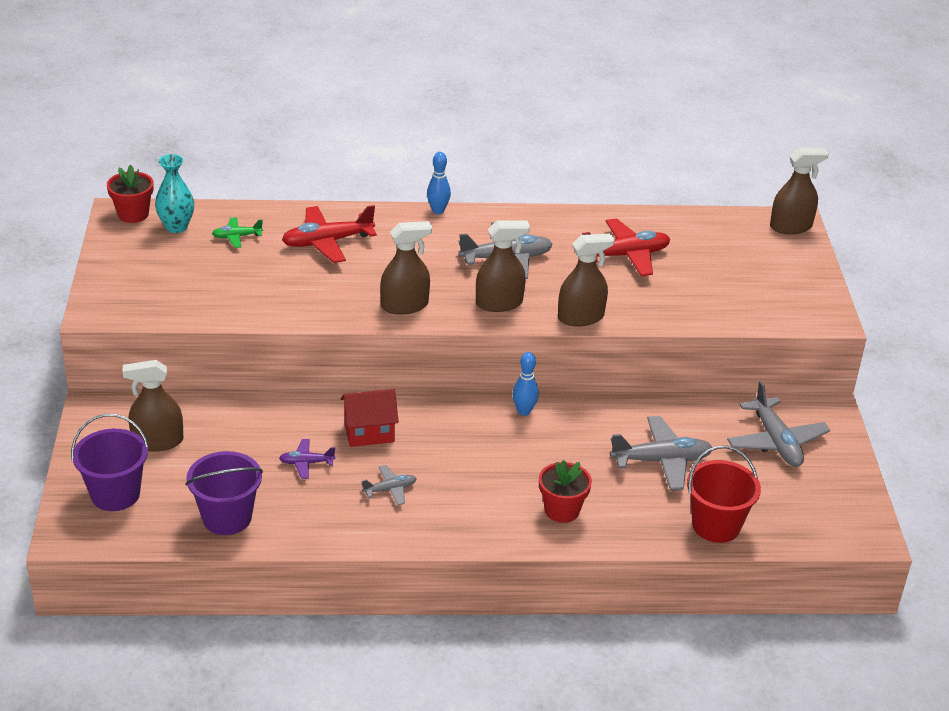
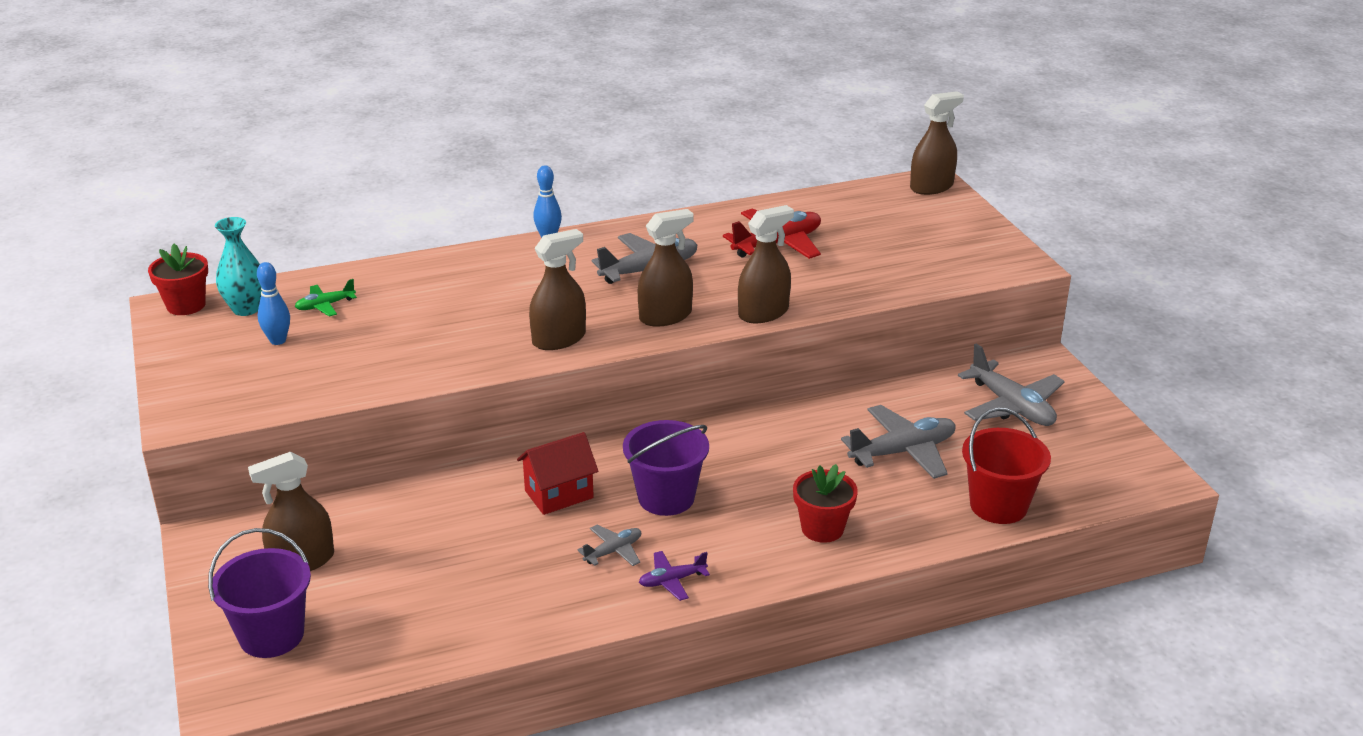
camera: 15 degrees left, 5 degrees down
purple bucket [185,451,263,535] -> purple bucket moved to [623,420,709,516]
purple plane [279,439,336,479] -> purple plane moved to [639,551,710,601]
red plane [282,205,377,263] -> none
blue bowling pin [513,352,539,416] -> blue bowling pin moved to [257,262,290,345]

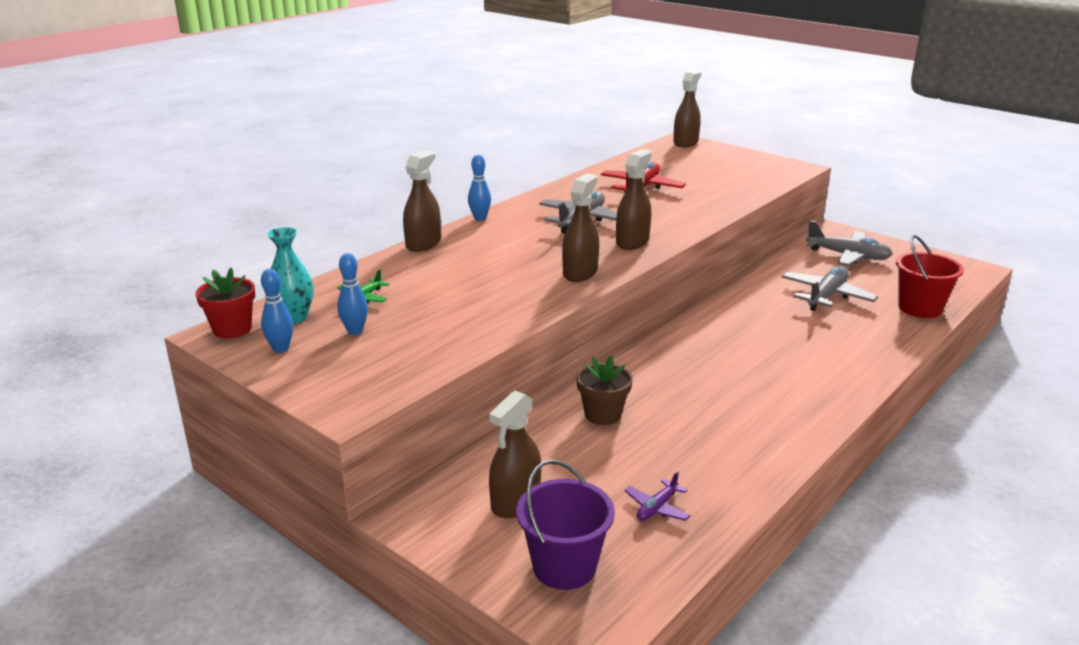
camera: 30 degrees left, 5 degrees down
red house [517,432,598,515] -> none
grey plane [578,525,641,566] -> none
purple bucket [623,420,709,516] -> none
purple plane [639,551,710,601] -> purple plane moved to [624,471,691,521]
brown spray bottle [738,205,794,323] -> brown spray bottle moved to [403,150,441,252]
red flower pot [793,464,858,543] -> none
none -> blue bowling pin [261,269,293,353]
none -> brown flower pot [576,356,633,425]

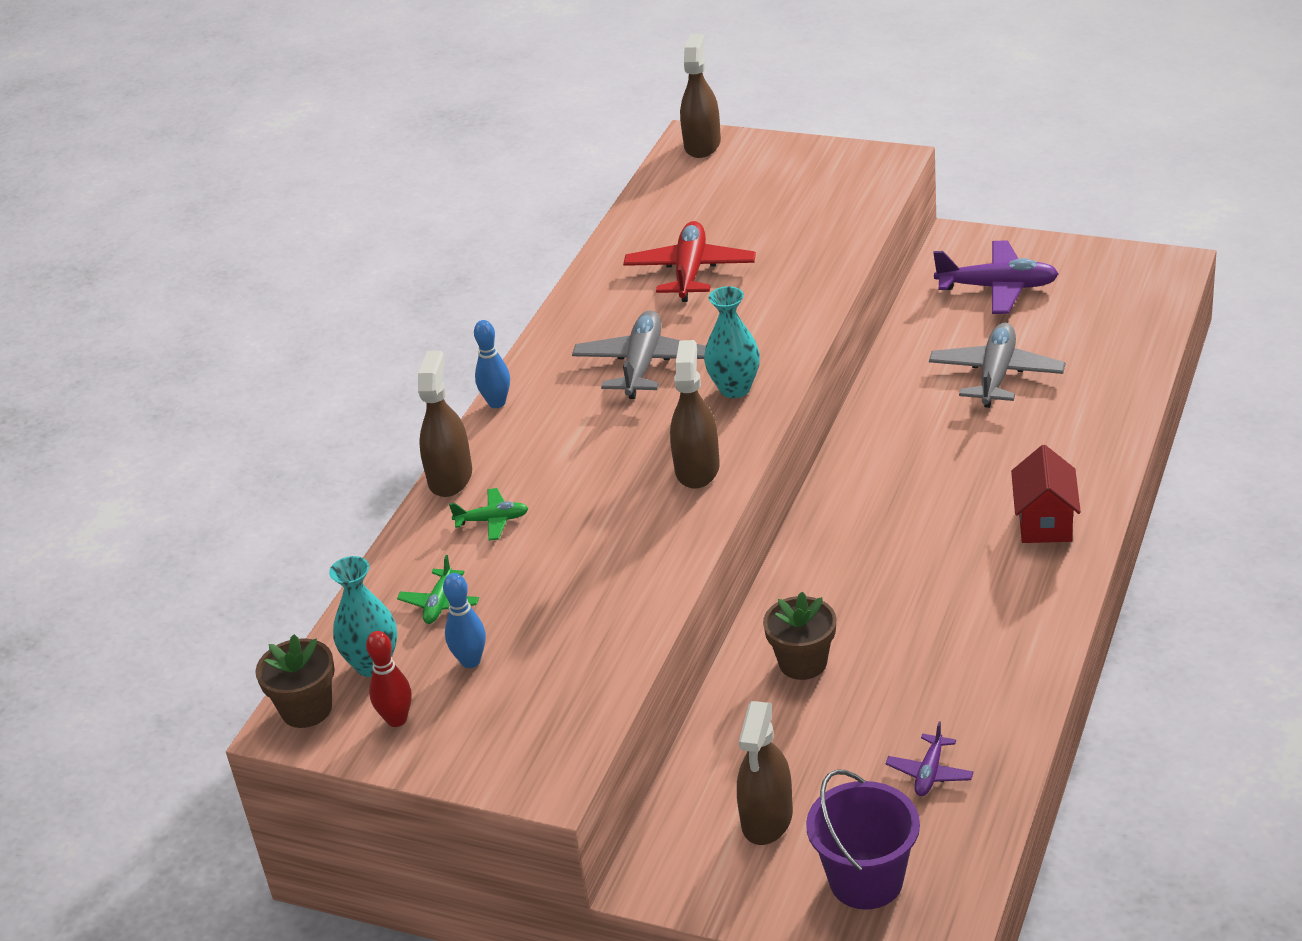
camera: 15 degrees left, 10 degrees up
red flower pot [195,267,255,339] -> brown flower pot [255,634,335,728]
blue bowling pin [261,269,293,353] -> red bowling pin [366,631,412,727]
brown spray bottle [616,149,652,250] -> turquoise vase [704,286,760,398]
grey plane [806,220,893,266] -> purple plane [933,241,1059,314]
red bucket [896,235,964,318] -> none
none -> green plane [449,488,529,541]
none -> red house [1011,445,1081,543]

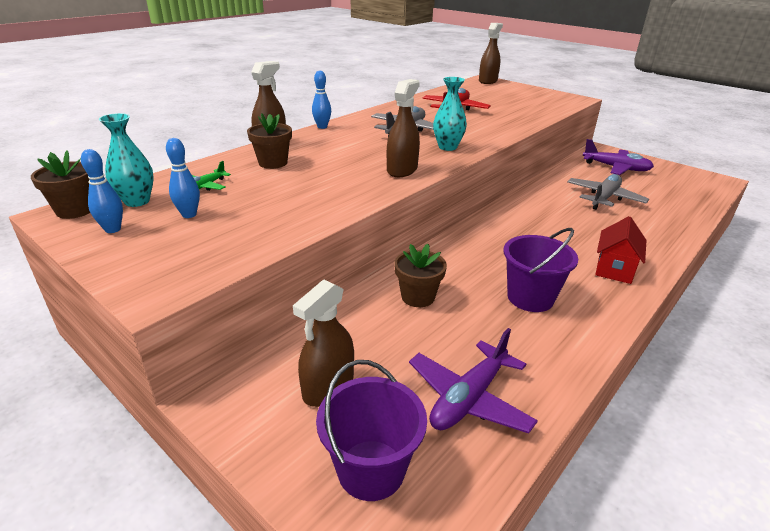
camera: 15 degrees right, 5 degrees down
red bowling pin [366,631,412,727] -> blue bowling pin [81,149,123,233]
green plane [449,488,529,541] -> brown flower pot [247,113,292,169]
purple plane [885,722,974,796] -> purple plane [409,328,538,433], size x1.89
none -> purple bucket [503,228,578,312]

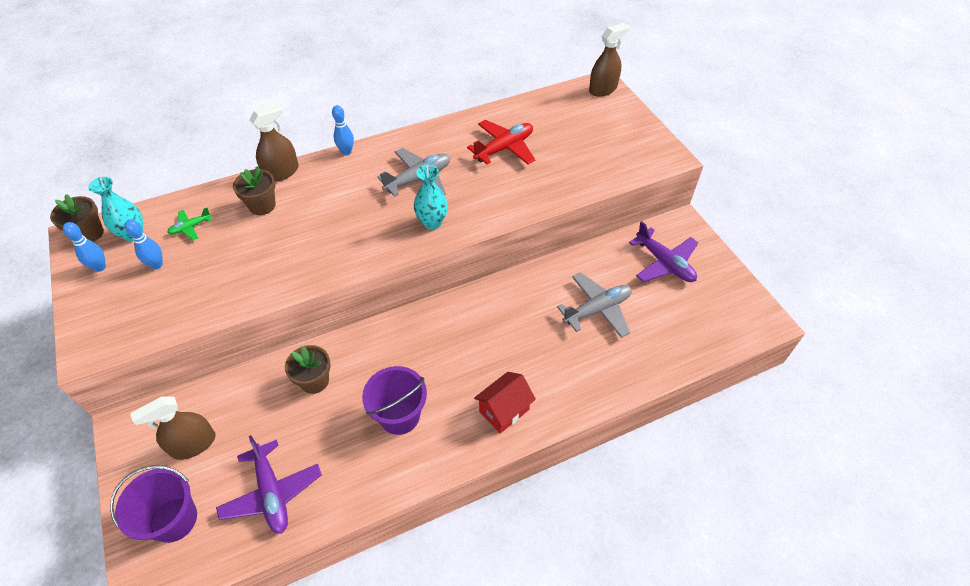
camera: 25 degrees right, 20 degrees up
brown spray bottle [387,79,420,177] -> none
purple plane [409,328,538,433] -> purple plane turned 90 degrees counterclockwise [216,435,322,534]

